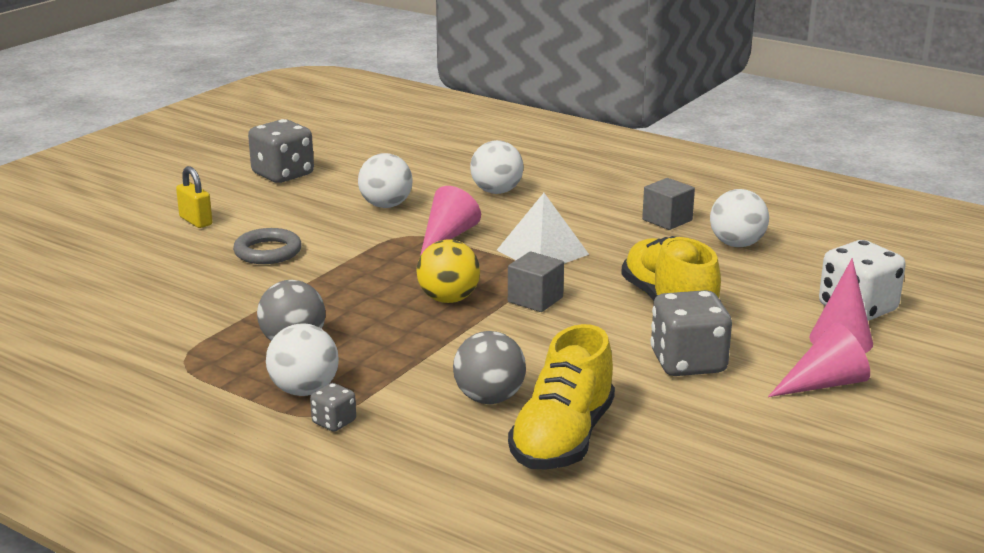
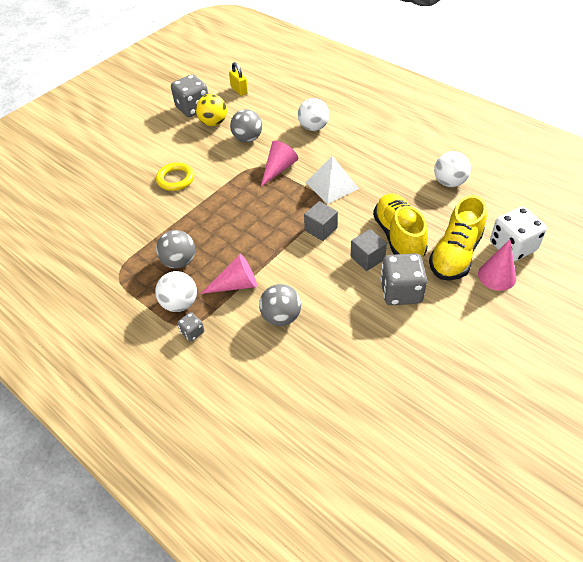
camera: 10 degrees right, 25 degrees up
yellow padlock [176,166,213,228] -> yellow padlock moved to [229,62,248,96]
grey ring [233,228,302,264] -> yellow ring [156,162,194,191]
white ball [358,153,413,208] -> grey ball [230,109,262,142]
yellow ball [417,239,480,303] -> yellow ball moved to [196,94,227,126]
yellow shoe [508,324,615,470] -> yellow shoe moved to [429,195,487,280]
grey cube [642,178,695,230] -> grey cube moved to [351,229,387,271]
pink cone [768,322,870,397] -> pink cone moved to [201,254,257,294]

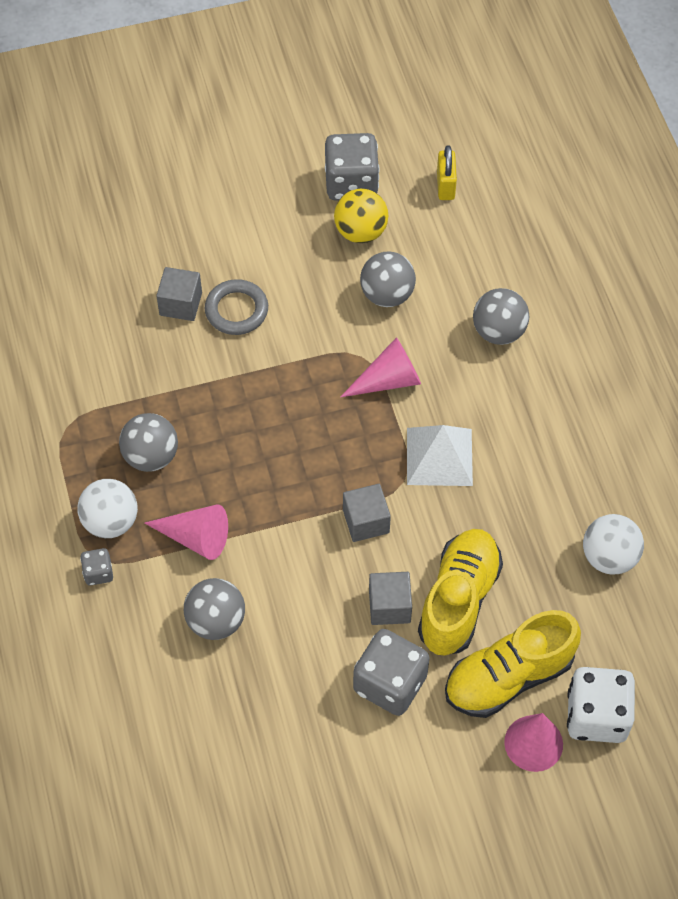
camera: 30 degrees right, 10 degrees up
yellow ring [156,162,194,191] -> grey ring [205,279,268,335]
white ball [298,98,329,131] -> grey ball [473,288,529,345]
none -> grey cube [156,267,202,321]

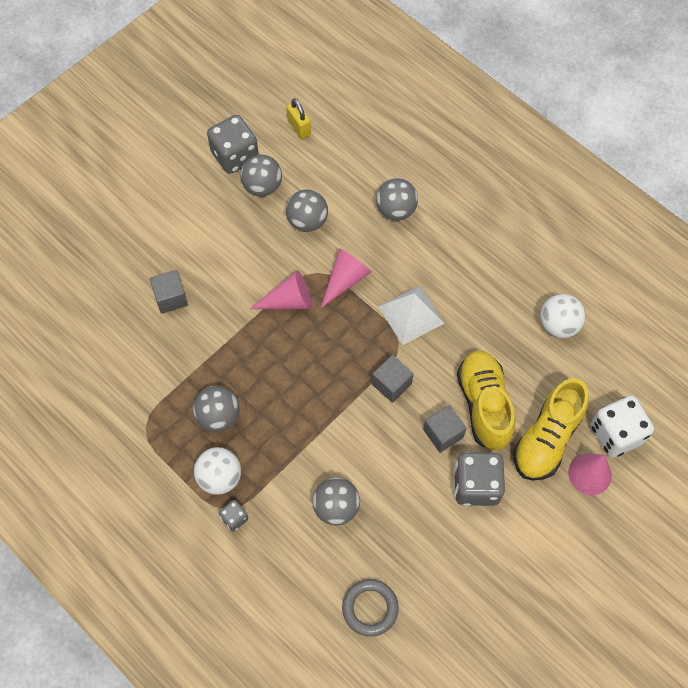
camera: 30 degrees left, 5 degrees up
pink cone [145,504,228,560] -> pink cone moved to [250,271,312,309]
grey ring [205,279,268,335] -> grey ring moved to [342,579,399,637]
yellow ball [334,189,389,243] -> grey ball [240,154,282,197]

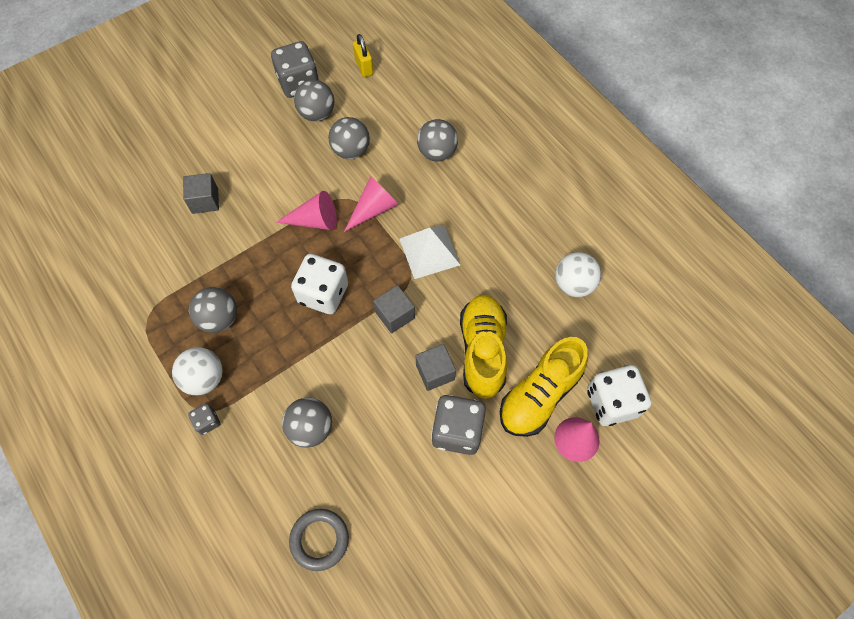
camera: 10 degrees right, 0 degrees up
none -> white dice [291,254,348,314]

